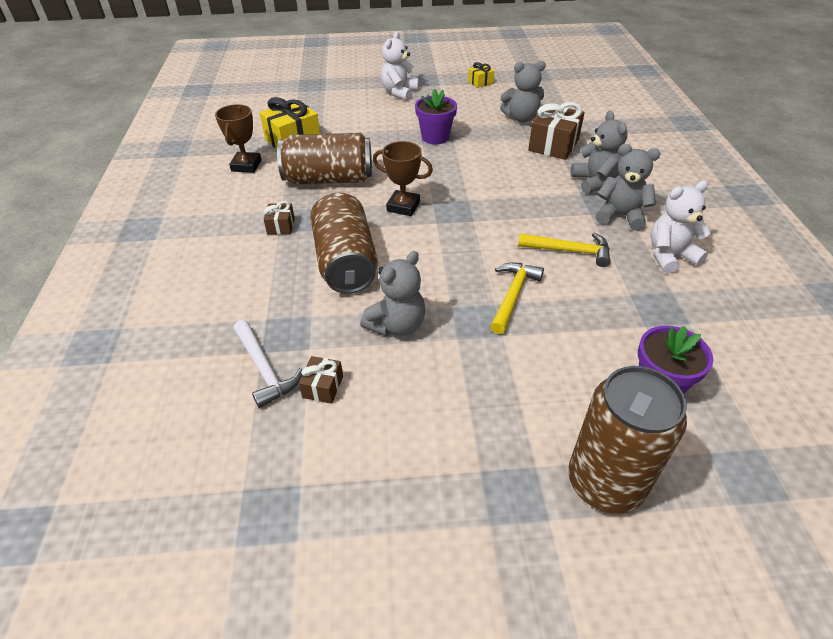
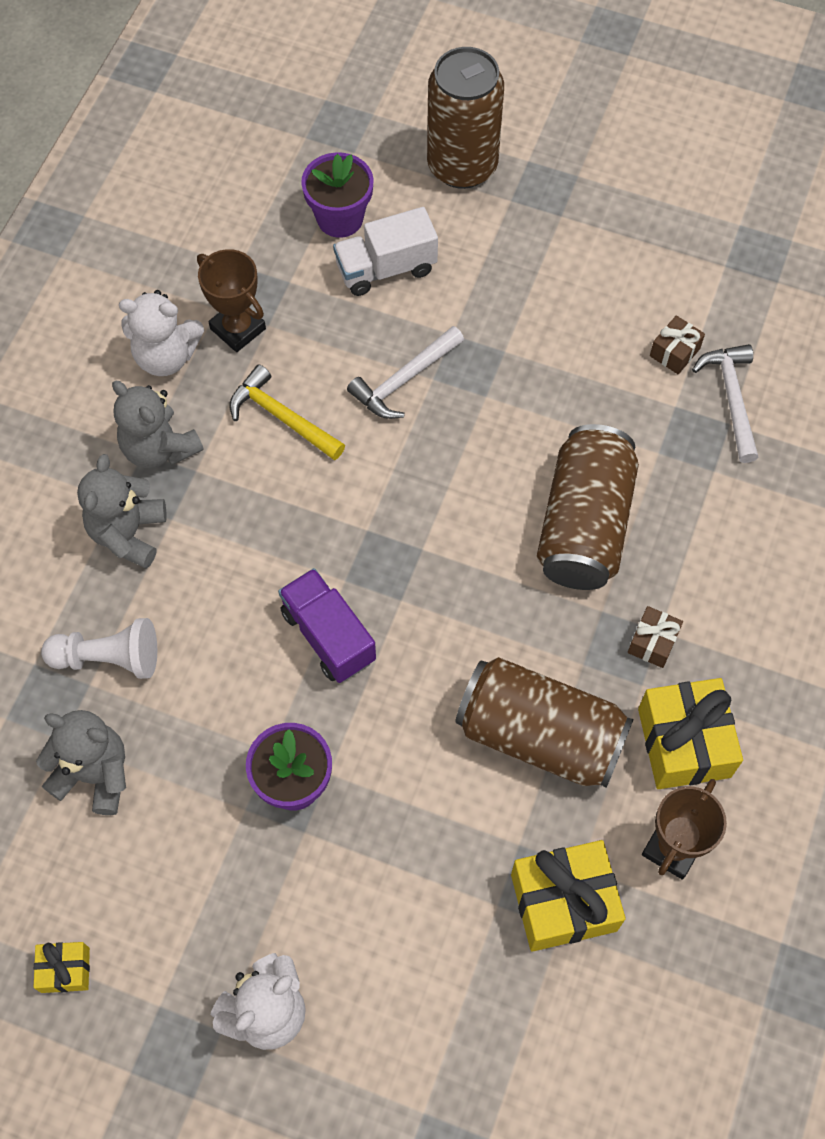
camera: 155 degrees left, 20 degrees up
grey teddy bear [360,251,425,336] -> none
brown trophy [373,141,433,216] -> brown trophy moved to [197,249,266,352]
yellow hammer [490,262,544,334] -> white hammer [347,326,464,419]
brown gift [528,102,584,160] -> white pawn [41,618,157,679]
none -> purple truck [278,568,376,683]
none -> white truck [333,207,438,296]
none -> yellow gift [638,678,743,789]

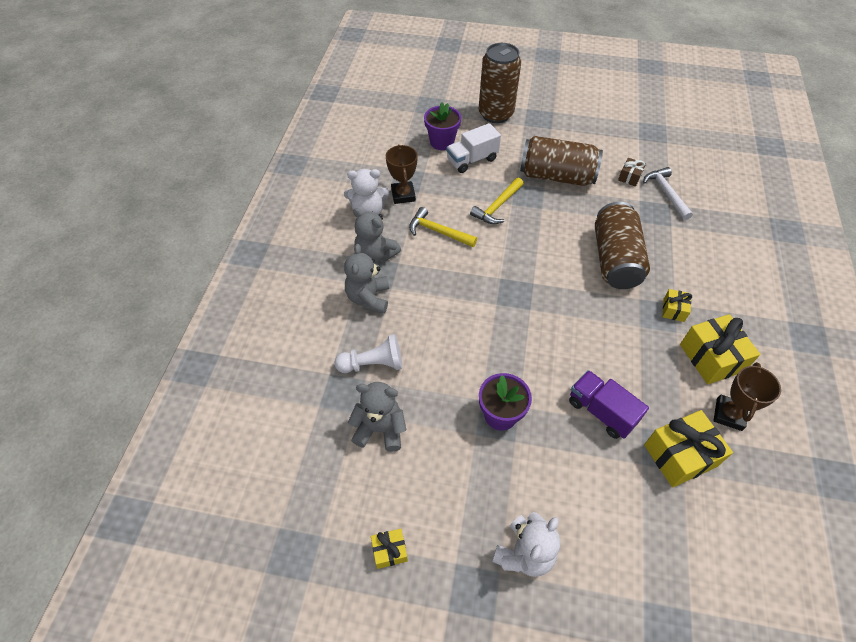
camera: 10 degrees left, 10 degrees down
brown trophy [197,249,266,352] -> brown trophy turned 45 degrees clockwise [386,145,418,204]
purple truck [278,568,376,683] -> purple truck moved to [569,370,649,439]
white hammer [347,326,464,419] -> yellow hammer [470,178,523,224]
brown can [455,657,634,788] -> brown can moved to [520,136,603,186]
brown gift [628,606,683,668] -> yellow gift [663,289,692,322]

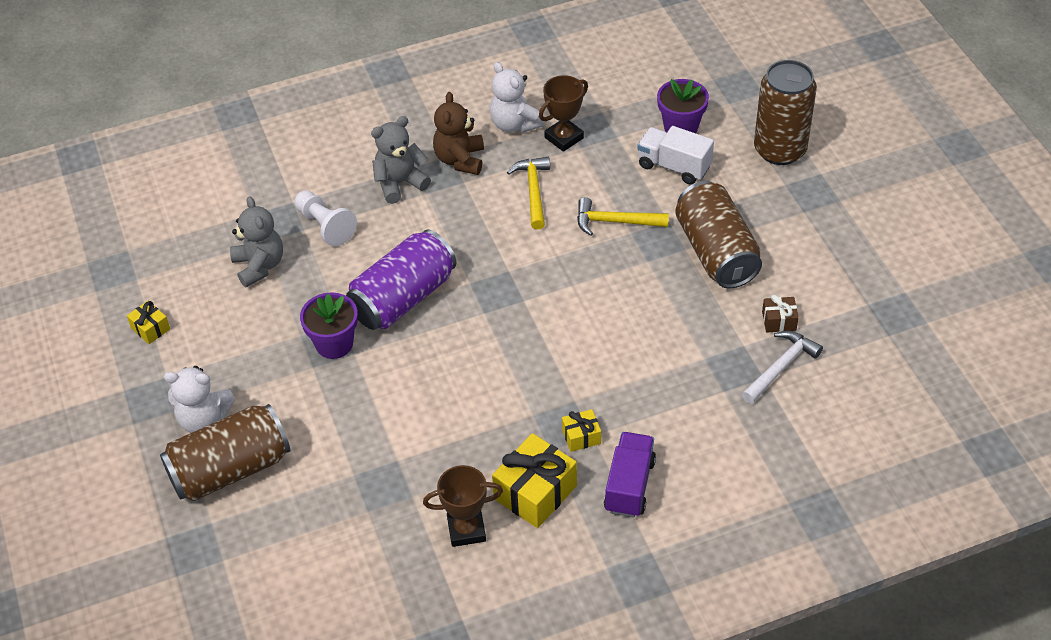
camera: 60 degrees right, 5 degrees down
grey teddy bear [353,208,401,263] -> brown teddy bear [433,92,484,175]
purple truck [569,370,649,439] -> purple truck moved to [604,432,656,518]
brown can [595,202,650,289] -> brown can moved to [160,404,290,501]
yellow gift [644,410,733,487] -> none
none -> purple can [346,229,456,330]

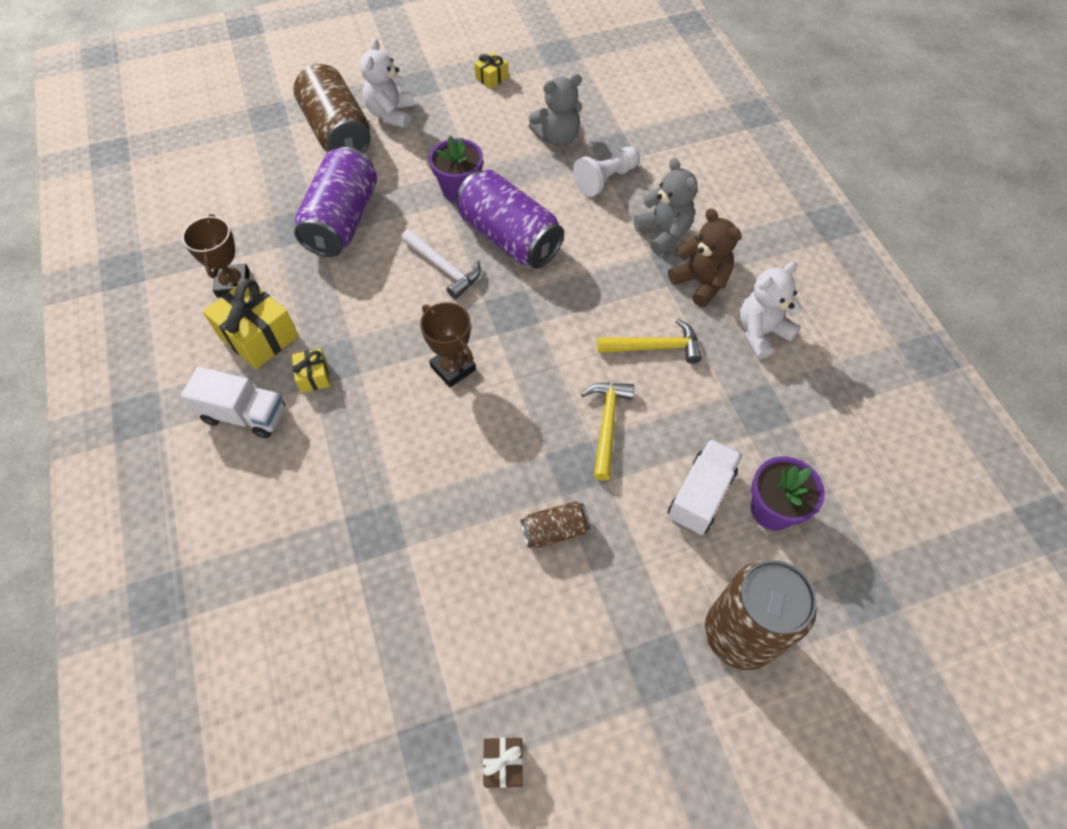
camera: 90 degrees right, 10 degrees up
brown teddy bear [433,92,484,175] -> brown teddy bear turned 45 degrees clockwise [668,208,742,307]
brown trophy [539,75,588,152] -> brown trophy moved to [420,302,476,387]
purple truck [604,432,656,518] -> white truck [181,367,285,438]
brown can [675,181,762,289] -> brown can [521,501,590,548], size x0.49
white hammer [742,331,823,404] -> white hammer moved to [401,229,481,299]
brown gift [762,294,799,332] -> brown gift moved to [483,737,523,788]
none -> purple can [294,147,377,257]

